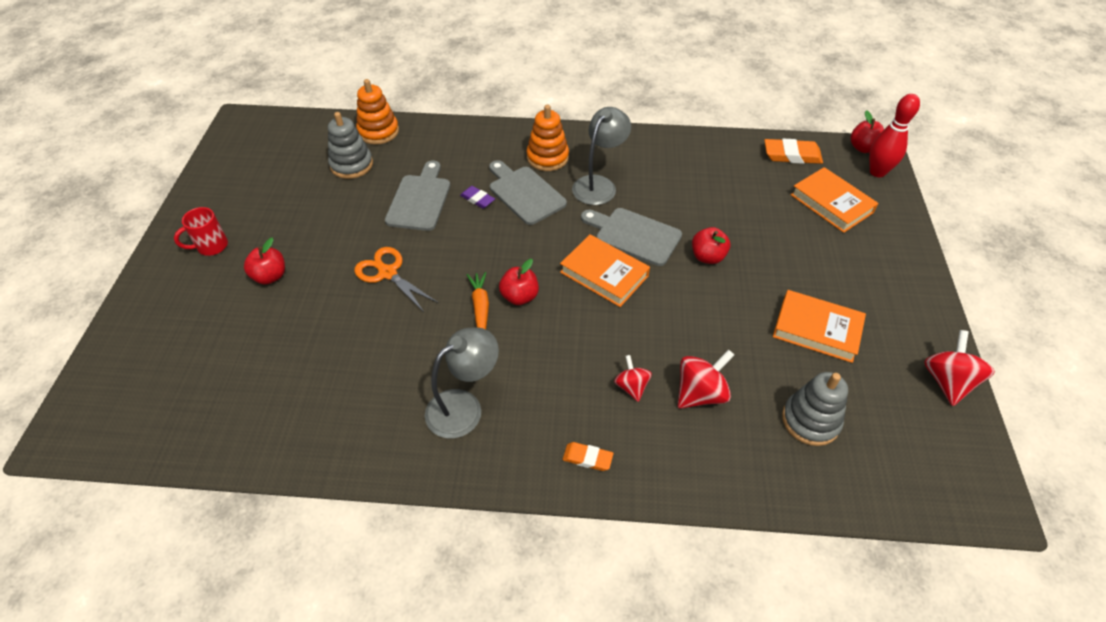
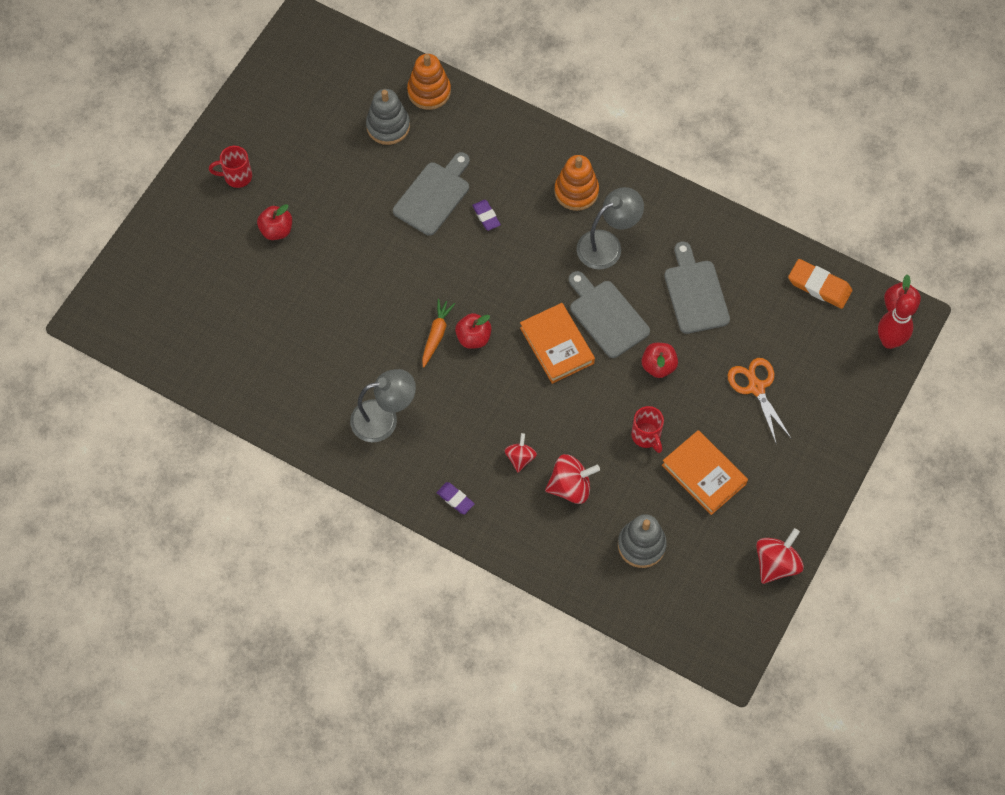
camera: 25 degrees right, 15 degrees up
orange scissors [354,247,438,312] -> orange scissors moved to [728,358,792,445]
grey cutting board [489,160,567,225] -> grey cutting board moved to [664,242,730,334]
orange eraser [563,442,613,471] -> purple eraser [437,482,475,514]
orange book [791,167,878,233] -> none
none -> red mug [631,406,664,453]

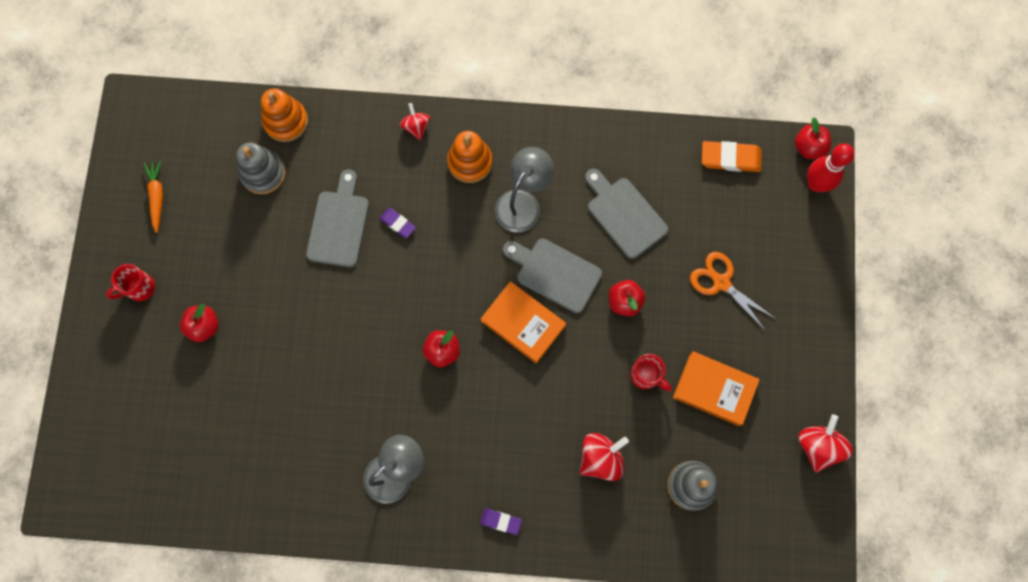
camera: 25 degrees left, 10 degrees up
orange carrot [422,299,455,368] -> orange carrot moved to [143,160,163,233]
red spinning top [505,433,537,473] -> red spinning top moved to [400,103,430,140]

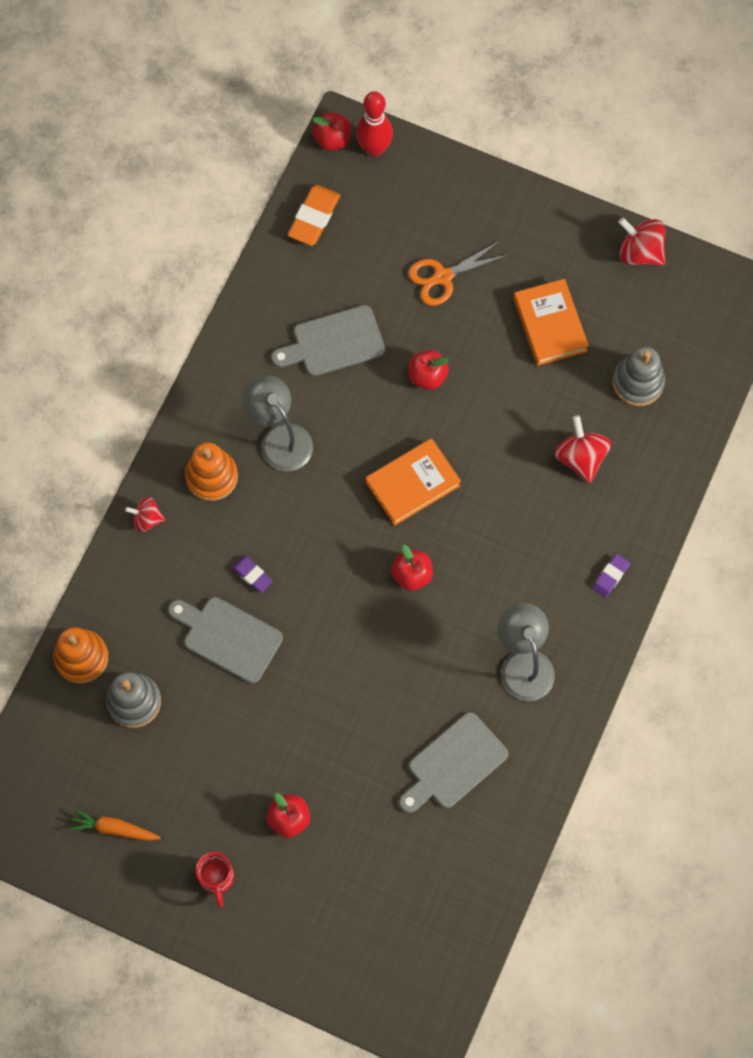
camera: 70 degrees left, 5 degrees down
purple eraser [380,208,416,238] -> purple eraser turned 75 degrees clockwise [232,555,273,593]
grey cutting board [503,239,602,313] -> grey cutting board moved to [399,712,508,813]
red mug [630,354,672,391] -> none
orange book [673,351,760,426] -> orange book turned 60 degrees counterclockwise [514,279,589,366]

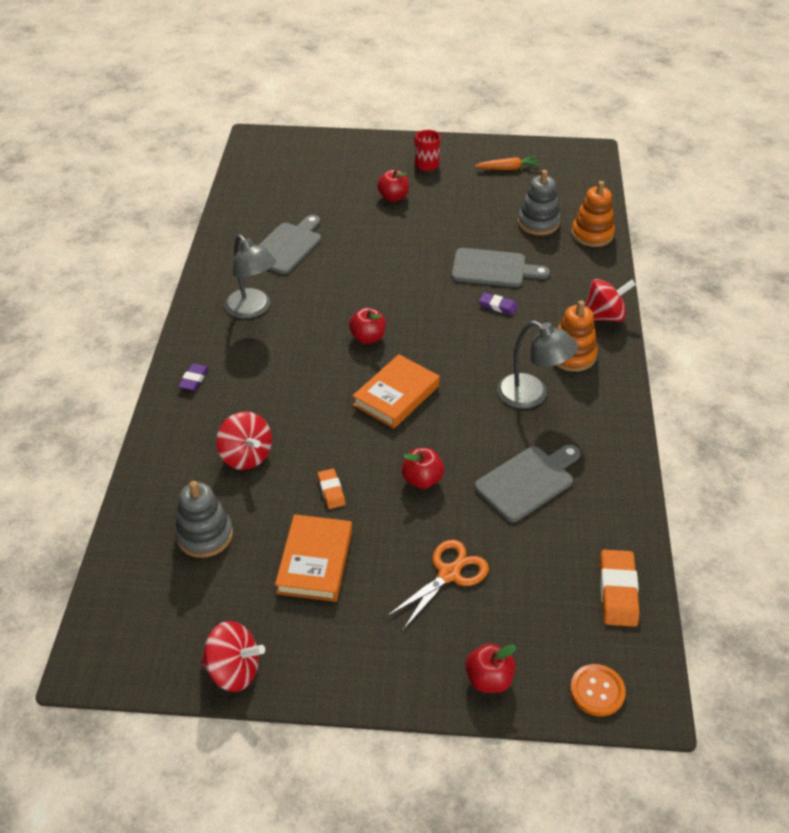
camera: 160 degrees right, 25 degrees down
red spinning top [125,497,165,532] -> red spinning top [585,279,636,322], size x1.59
red apple [312,112,351,151] -> red apple moved to [465,644,516,693]
red bowling pin [356,91,393,157] -> orange button [570,664,626,716]
orange book [514,279,589,366] -> orange book turned 45 degrees clockwise [275,514,352,602]
none -> orange eraser [317,469,346,509]

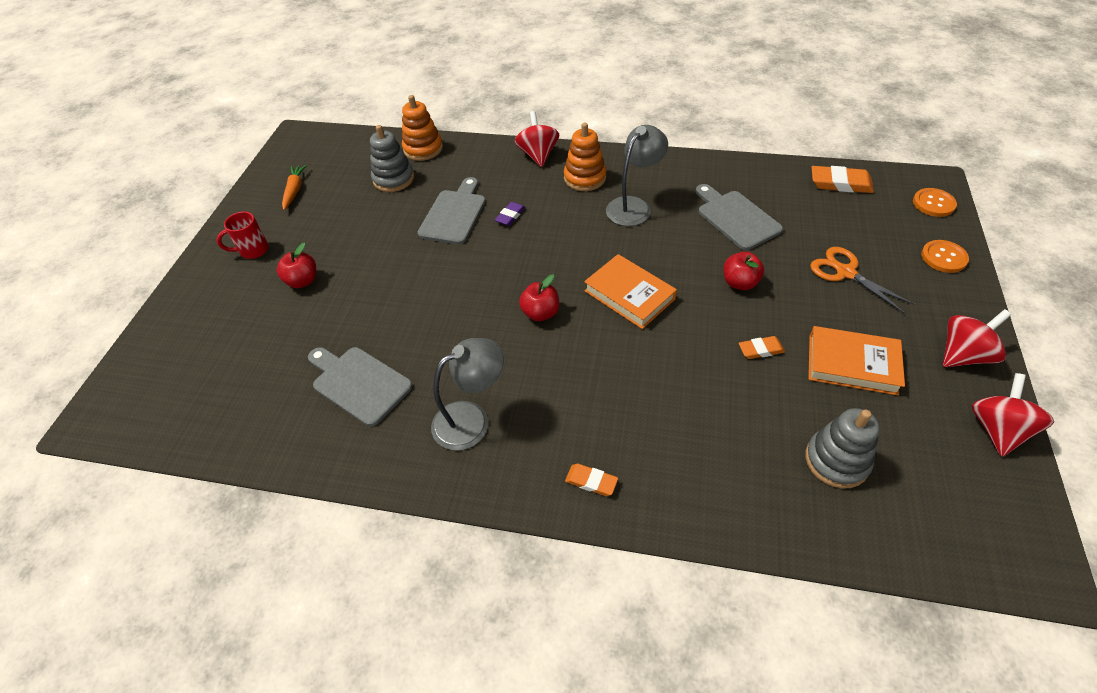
camera: 80 degrees left, 5 degrees up
purple eraser [178,363,209,391] -> orange eraser [565,464,618,496]
red spinning top [216,411,272,470] -> red spinning top moved to [943,309,1011,367]
red apple [465,644,516,693] -> orange button [921,240,969,273]

